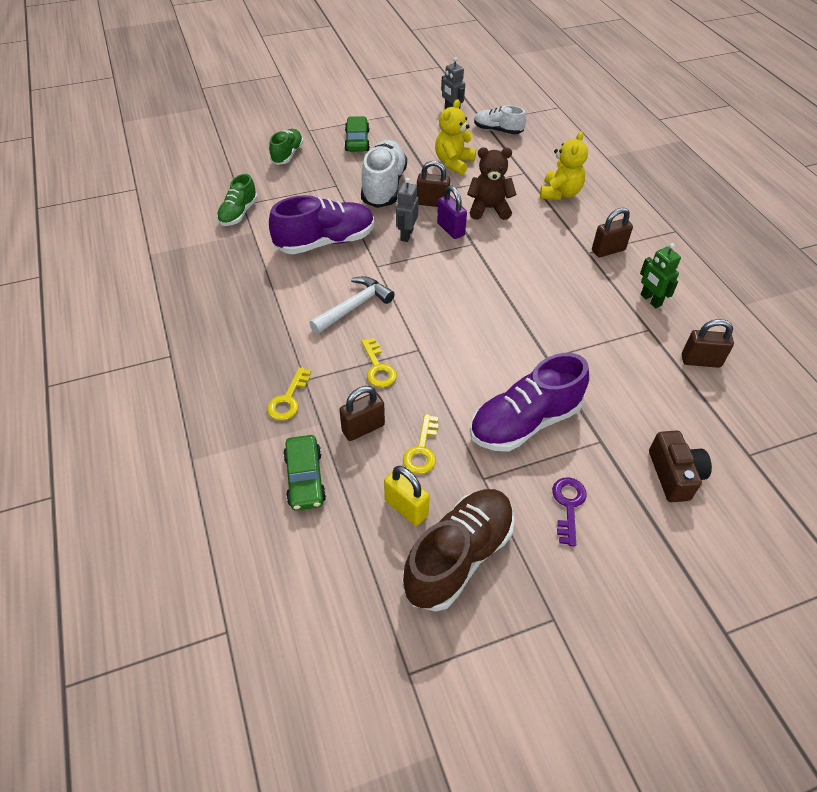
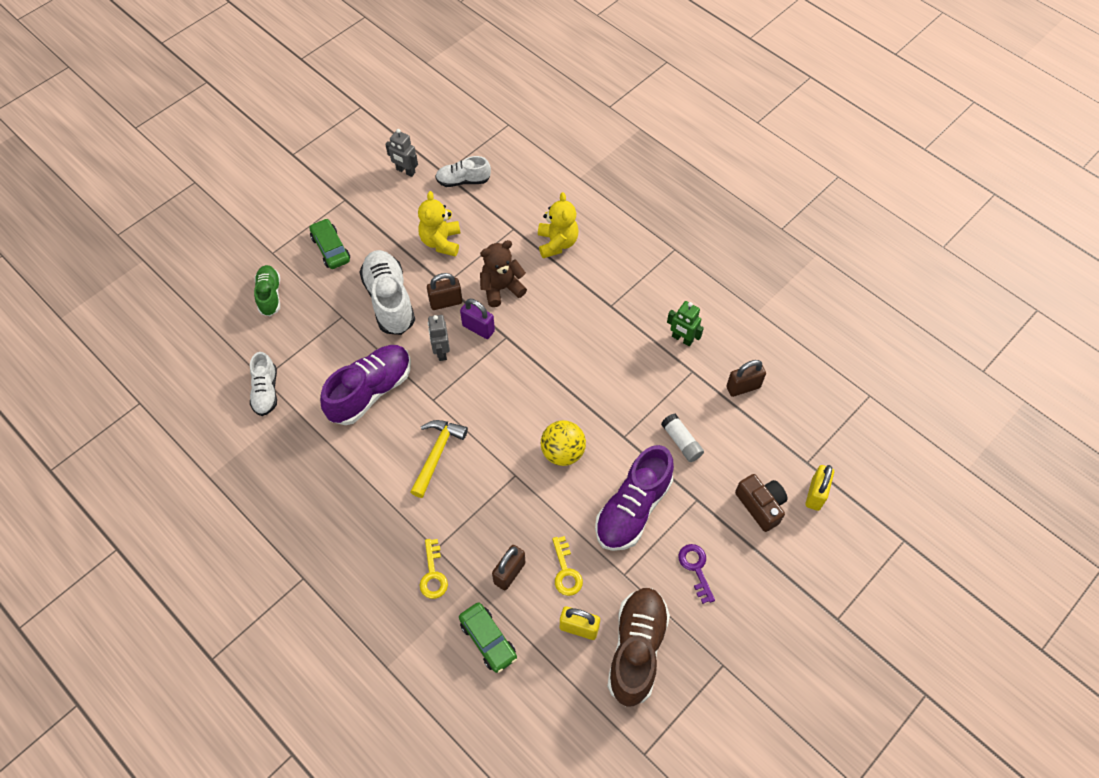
camera: 25 degrees left, 10 degrees up
green shoe [217,174,258,226] -> white shoe [250,352,277,416]
white hammer [309,276,395,334] -> yellow hammer [410,420,468,498]
yellow key [361,338,397,388] -> none
brown padlock [592,208,633,257] -> none
none -> yellow ball [541,420,586,466]
none -> white glue stick [661,414,704,462]
none -> yellow padlock [805,465,834,511]

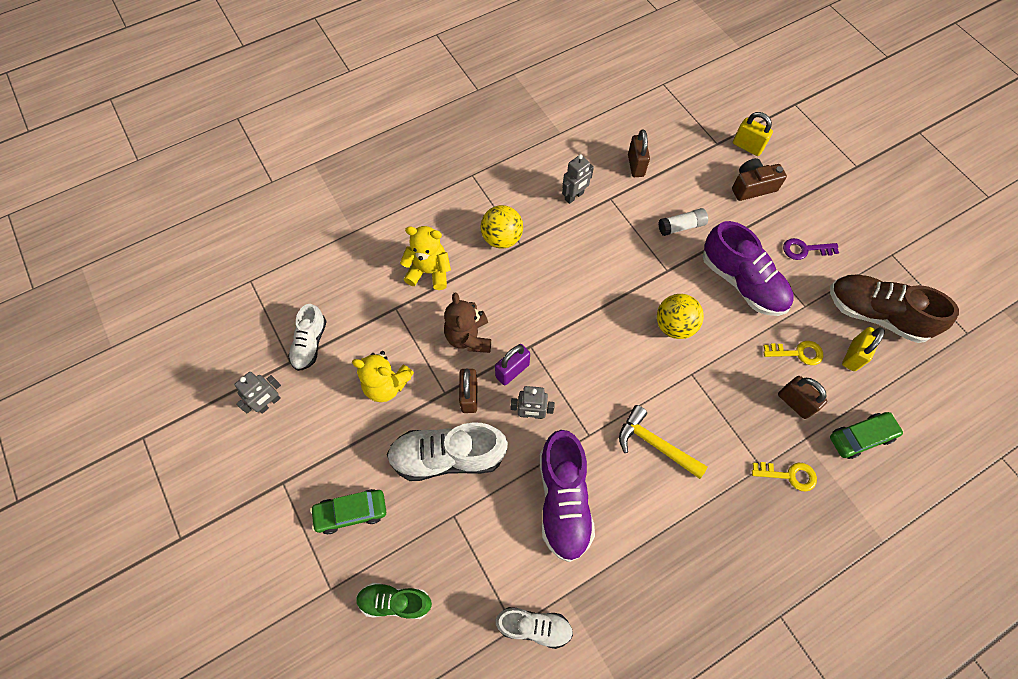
camera: 75 degrees left, 5 degrees up
purple shoe [320,345,411,425] -> purple shoe turned 150 degrees counterclockwise [540,430,595,562]
green robot [667,301,704,346] -> grey robot [562,154,594,204]
none -> yellow ball [481,205,523,249]

